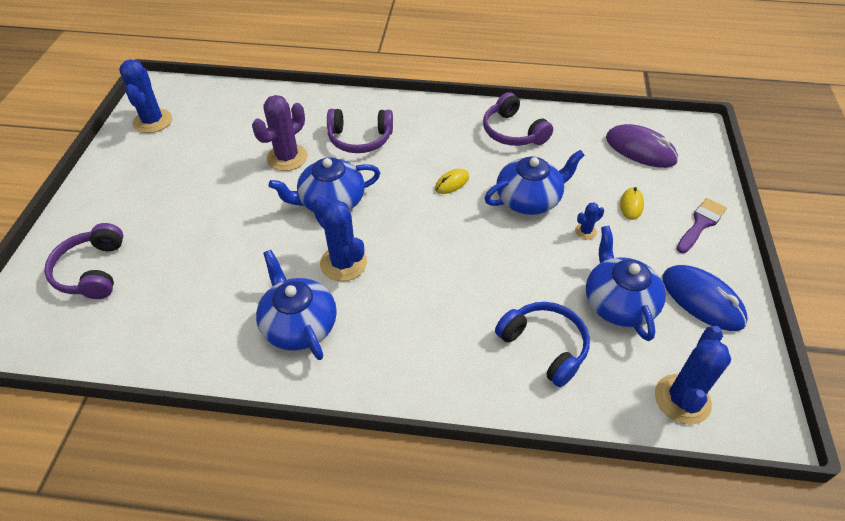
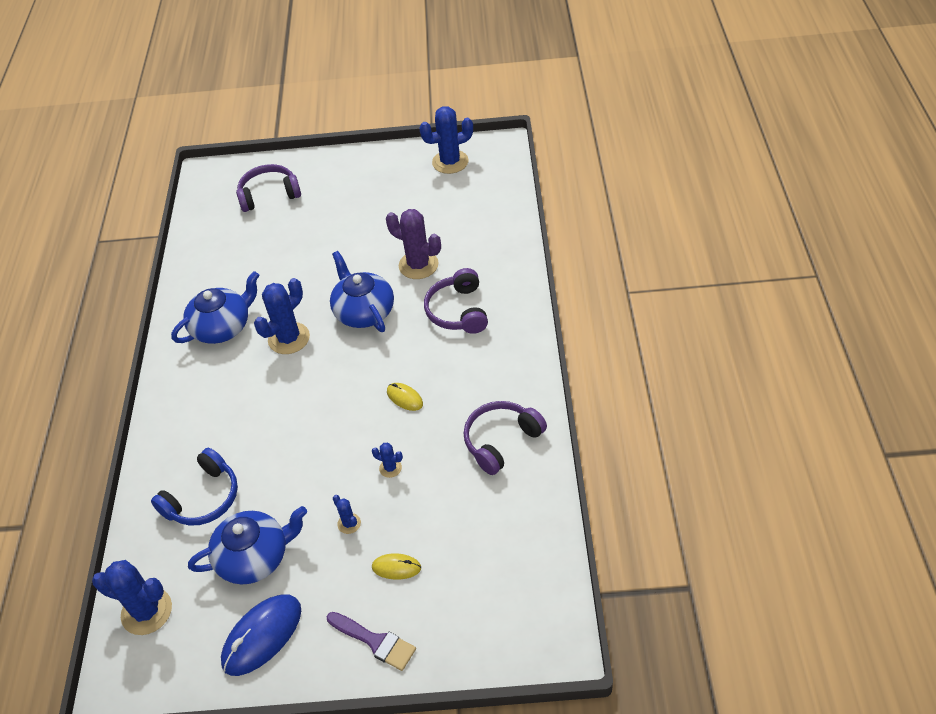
camera: 85 degrees right, 0 degrees up
blue teapot [484,150,585,215] -> blue cactus [372,443,403,478]
purple mouse [606,124,678,168] -> none

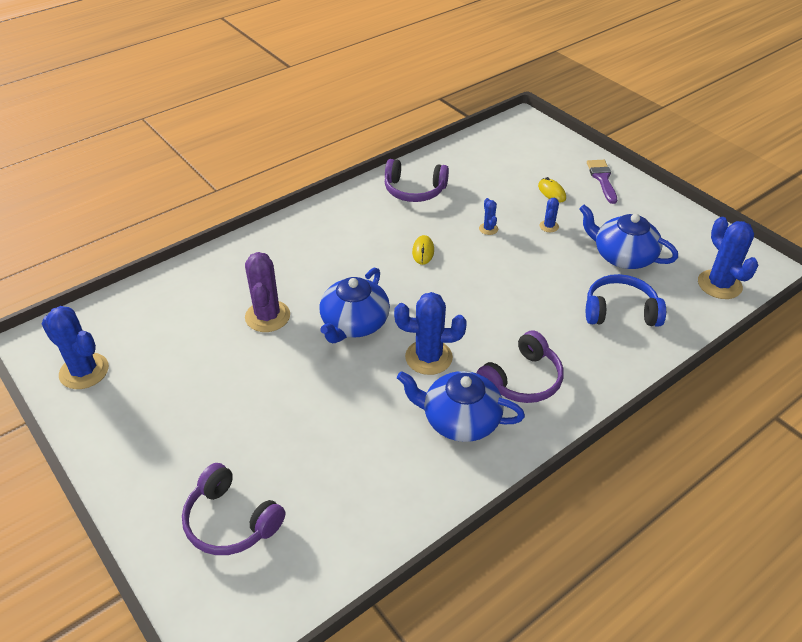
camera: 130 degrees left, 5 degrees down
blue mouse [221,594,301,676] -> none
purple headphones [424,268,488,334] -> purple headphones moved to [477,330,564,403]

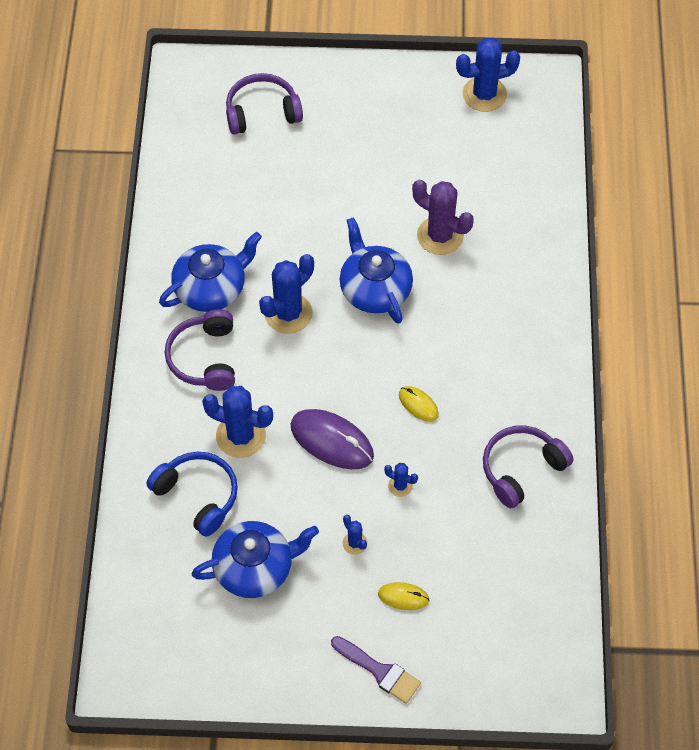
camera: 130 degrees right, 15 degrees up
blue headphones [586,274,666,327] -> blue headphones turned 90 degrees counterclockwise [147,452,238,537]
blue cactus [698,217,758,299] -> blue cactus moved to [202,386,273,458]
none -> purple mouse [291,409,374,469]

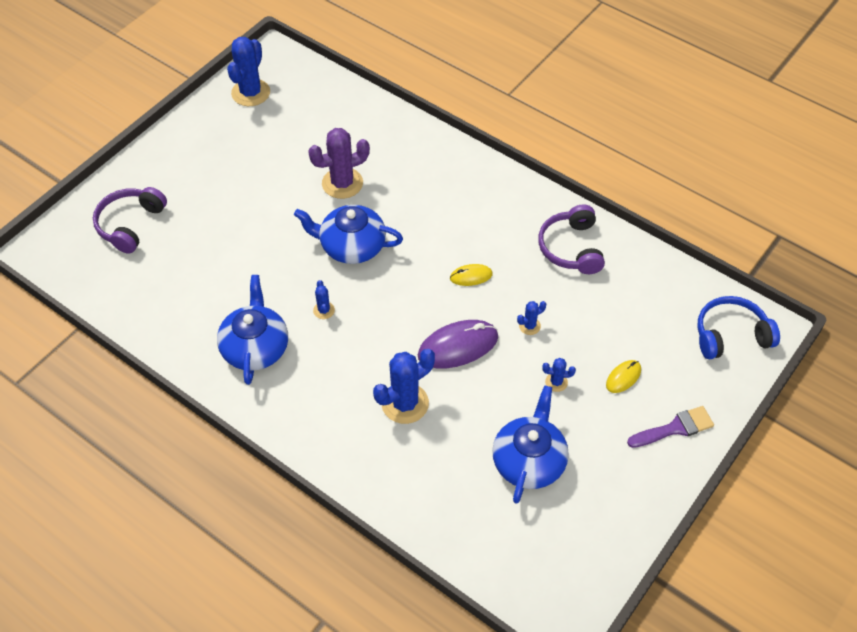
camera: 55 degrees left, 5 degrees down
blue headphones [147,452,238,537] -> blue headphones moved to [697,296,780,359]
purple headphones [164,309,235,391] -> none
blue cactus [259,254,314,334] -> blue cactus [313,280,335,319], size x0.48

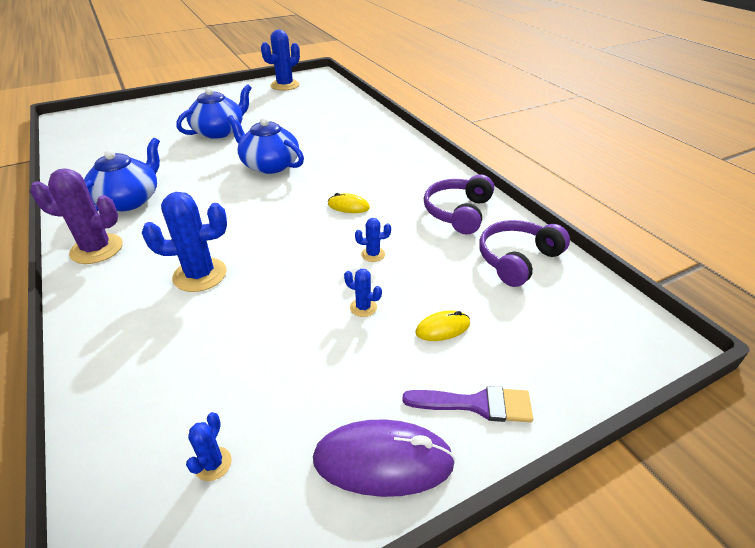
camera: 25 degrees right, 15 degrees down
purple headphones [93,187,167,254] -> purple headphones moved to [479,220,570,287]
purple cactus [308,128,370,199] -> purple cactus moved to [30,168,123,264]
blue cactus [313,280,335,319] -> blue cactus moved to [186,412,232,481]
purple mouse [418,320,498,368] -> purple mouse moved to [313,419,456,497]
blue teapot [492,385,569,504] -> blue teapot moved to [176,84,251,139]
blue headphones [697,296,780,359] -> none

